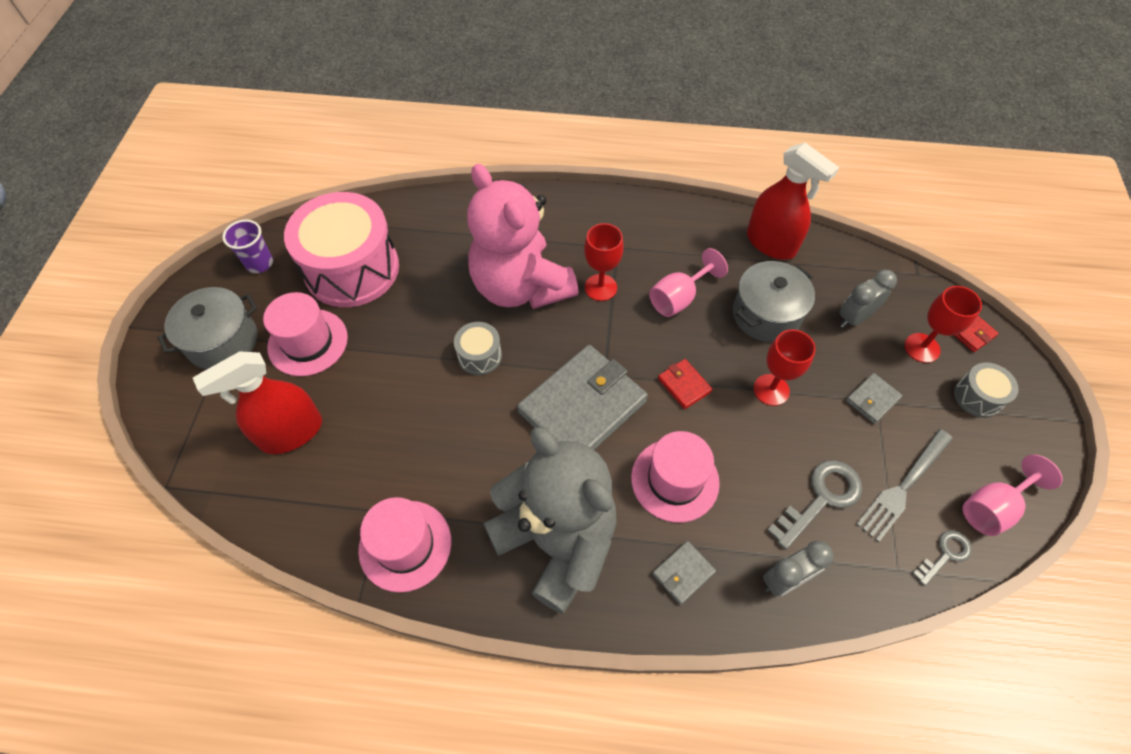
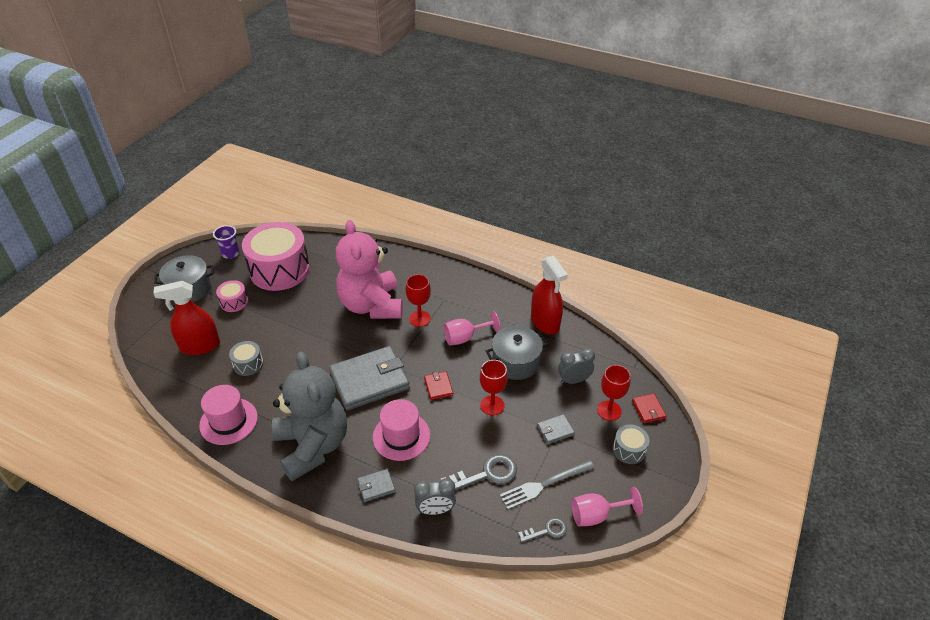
camera: 20 degrees right, 15 degrees down
pink hat [263,292,348,376] -> pink drum [216,280,248,312]
grey drum [454,322,502,375] -> grey drum moved to [229,341,264,376]

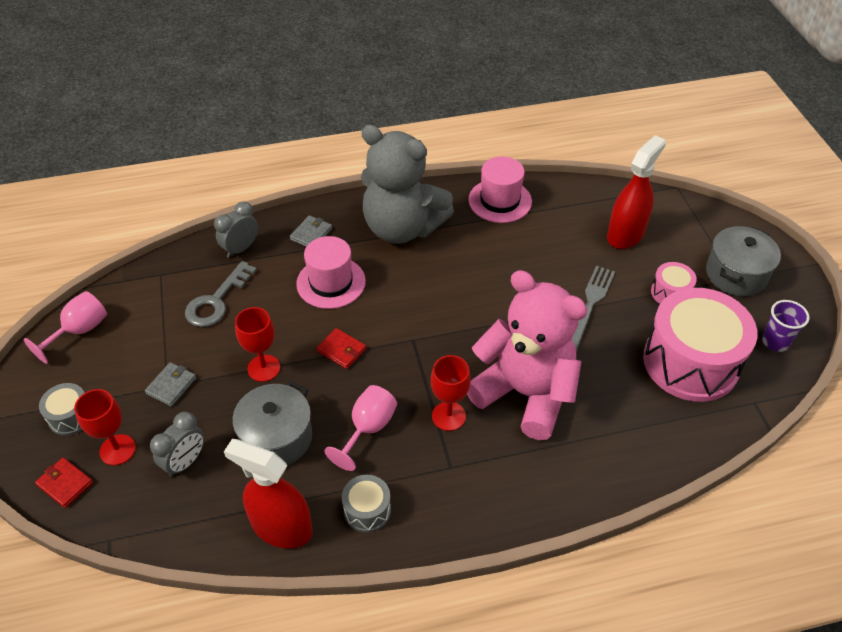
camera: 140 degrees right, 5 degrees up
grey drum [229,341,264,376] -> grey drum moved to [342,475,391,532]
grey wallet [329,346,410,411] -> none
grey fork [500,460,595,510] -> grey fork moved to [572,266,615,352]
grey key [518,518,567,543] -> none

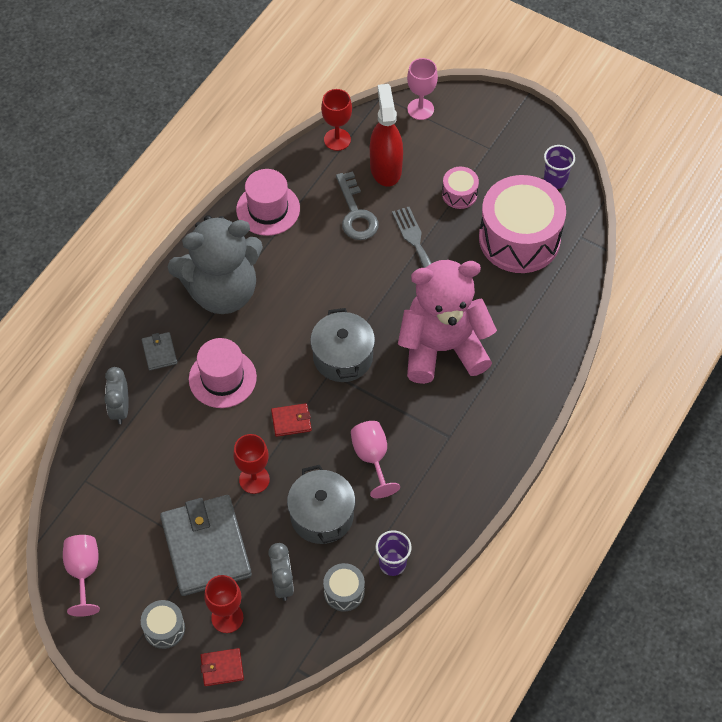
camera: 45 degrees left, 10 degrees up
grey wallet [145,362,196,407] -> grey wallet [160,495,252,596], size x2.32
grey key [185,261,257,327] -> grey key moved to [336,171,379,240]
red spray bottle [224,439,312,549] -> purple cup [375,530,412,576]
grey drum [342,475,391,532] -> grey drum moved to [323,563,365,612]
red goblet [431,355,471,431] -> red goblet moved to [321,89,352,151]
grey pot [706,226,781,296] -> grey pot moved to [310,308,375,382]
none -> pink goblet [407,58,438,120]

